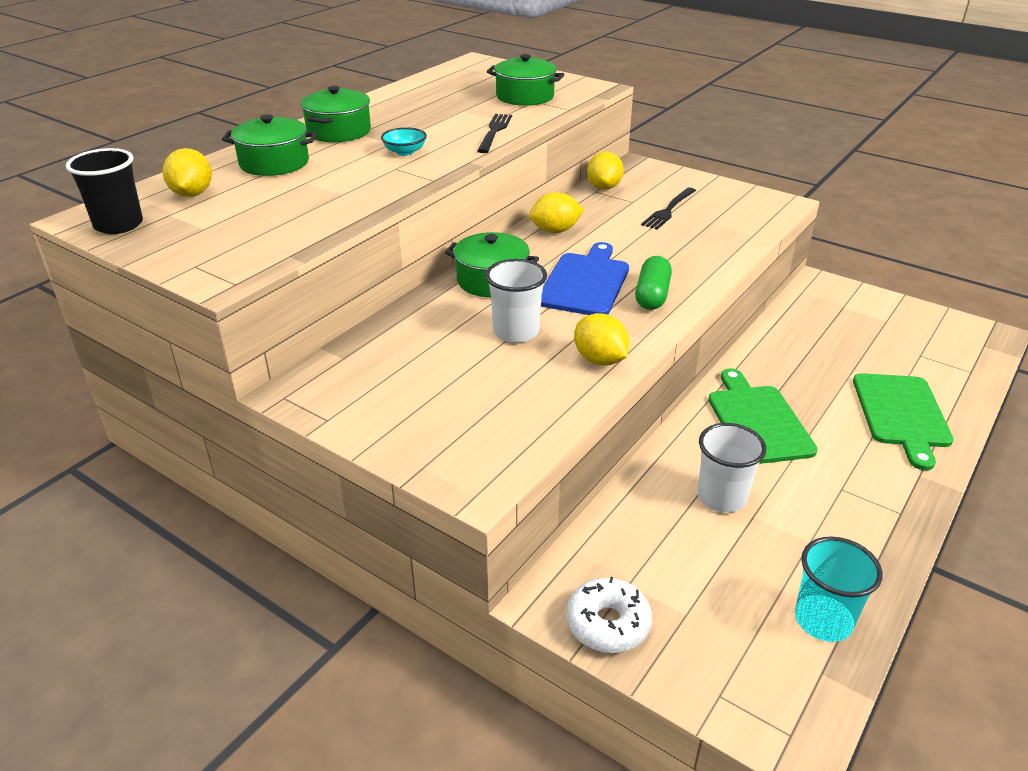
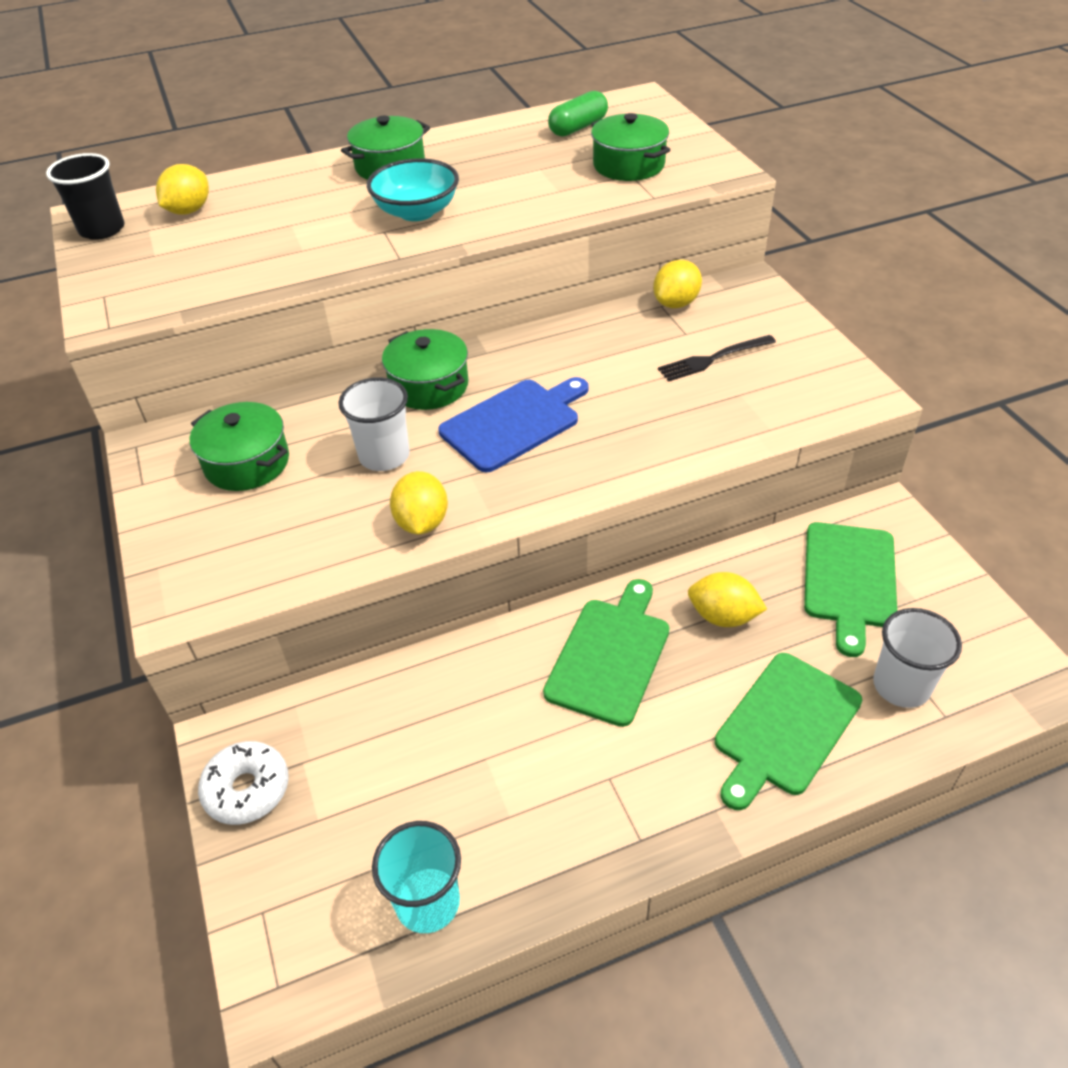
camera: 35 degrees right, 10 degrees up
green pot [222,114,317,176] -> green pot moved to [190,402,289,491]
turquoise bowl [381,127,427,156] -> turquoise bowl [367,158,459,221], size x1.77
black fork [477,114,512,153] -> none
yellow lemon [529,192,584,233] -> yellow lemon moved to [688,572,767,627]
green capsule [635,256,672,310] -> green capsule moved to [548,91,608,137]
white cup [697,423,766,513] -> white cup moved to [873,608,962,708]
none -> green cutting board [804,522,897,657]

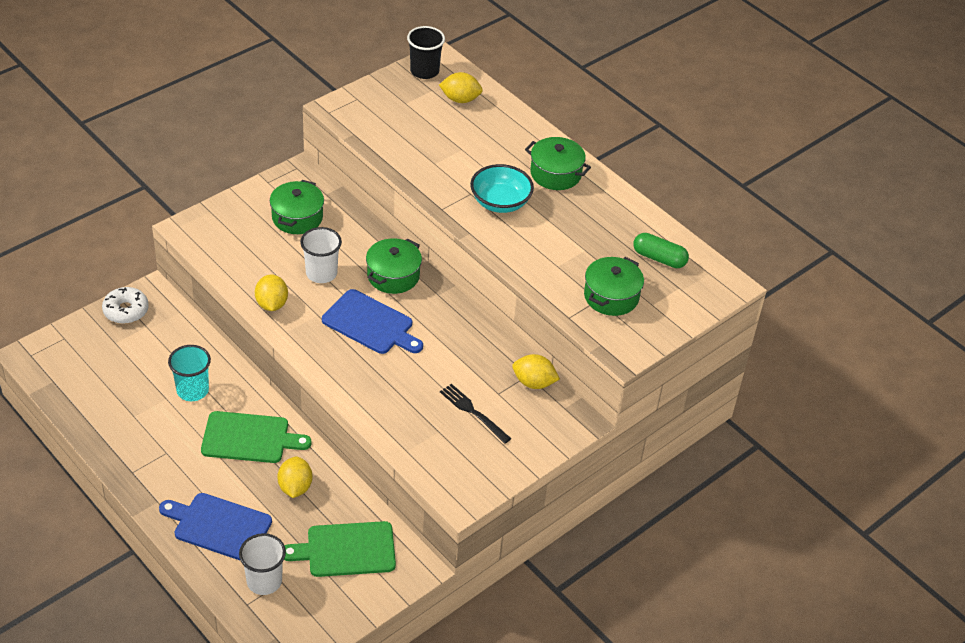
camera: 65 degrees right, 0 degrees up
turquoise cup [372,821,461,933] -> turquoise cup moved to [168,345,211,401]
yellow lemon [390,471,448,535] -> yellow lemon turned 75 degrees counterclockwise [255,274,288,311]
green cutting board [715,653,862,810] -> blue cutting board [159,493,272,560]

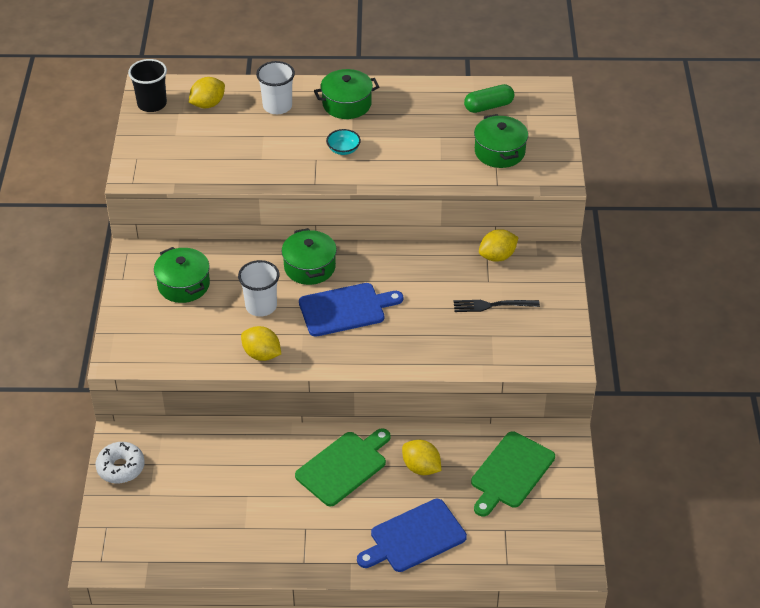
camera: 45 degrees left, 0 degrees up
turquoise cup [168,345,211,401] -> none
white cup [239,533,286,595] -> white cup moved to [256,61,295,114]
turquoise bowl [470,164,534,213] -> turquoise bowl [326,129,361,155], size x0.57

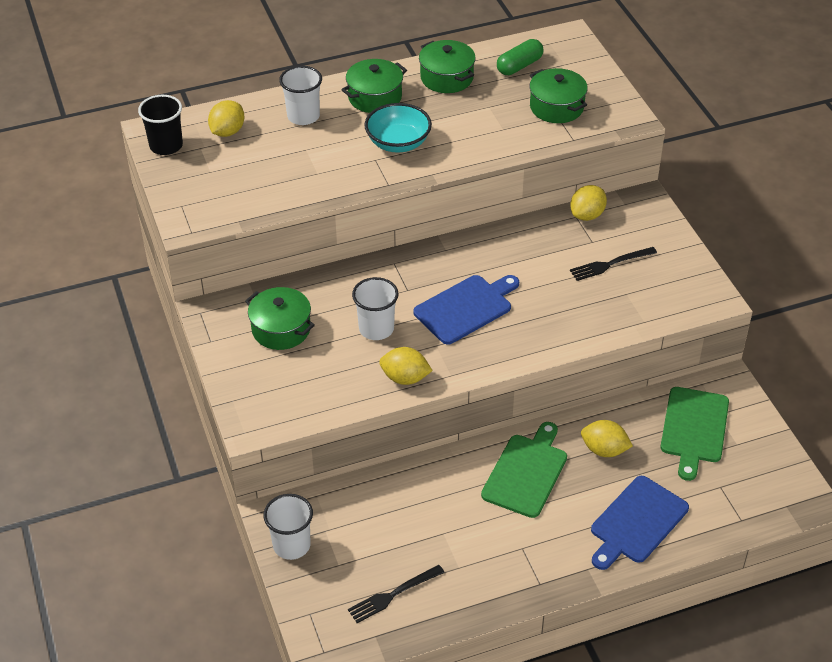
camera: 20 degrees left, 0 degrees up
white donut [95,442,145,484] -> white cup [263,494,313,560]
green pot [282,228,337,285] -> green pot moved to [419,40,476,93]
turquoise bowl [326,129,361,155] -> turquoise bowl [365,103,432,152], size x1.77
none -> black fork [348,565,445,623]

